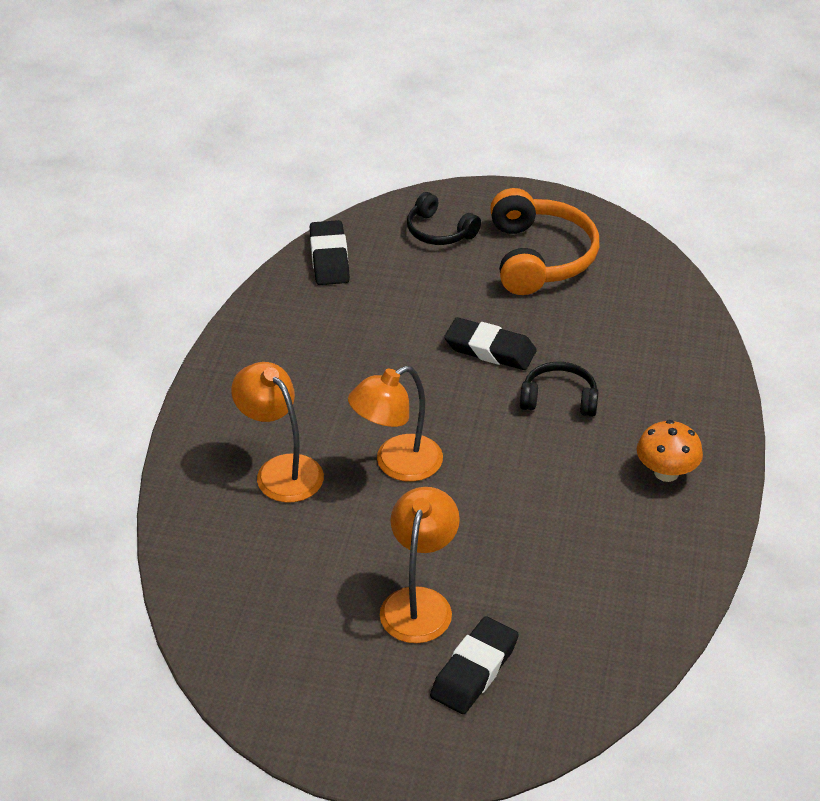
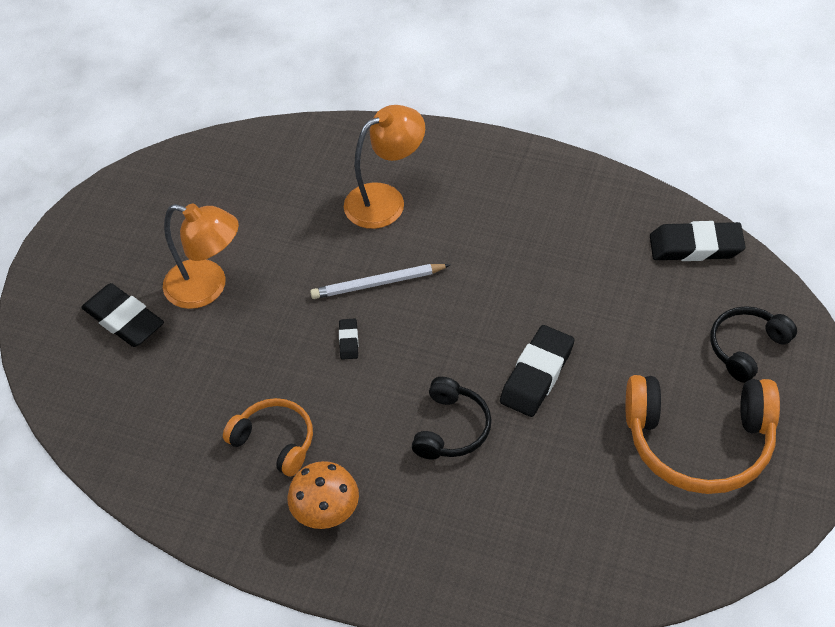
camera: 100 degrees right, 10 degrees up
orange lamp [348,366,443,482] -> white pencil [310,264,450,299]
none -> orange headphones [223,398,313,477]
none -> black eraser [339,319,358,360]

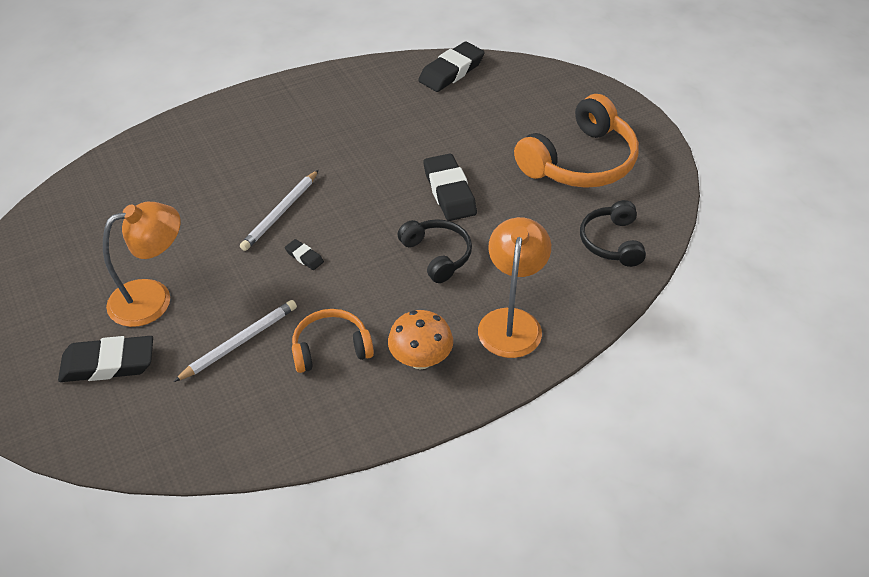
camera: 50 degrees left, 5 degrees down
orange lamp [344,105,425,229] -> orange lamp moved to [478,217,551,358]
black headphones [710,306,797,383] -> black headphones moved to [580,200,646,267]
none -> white pencil [174,300,297,382]

